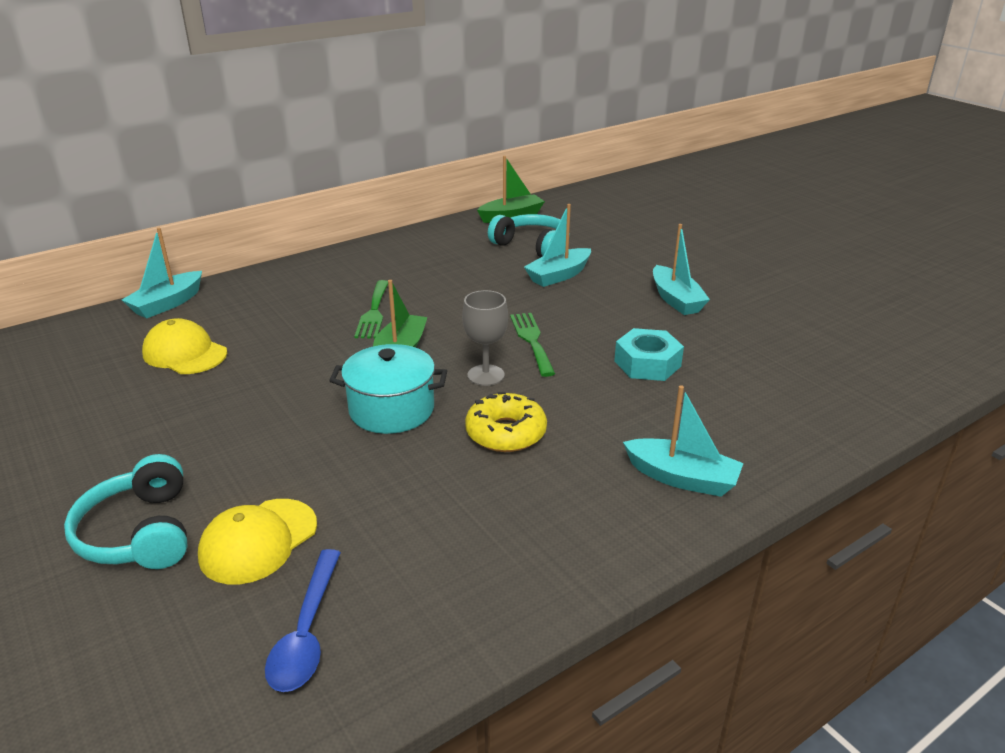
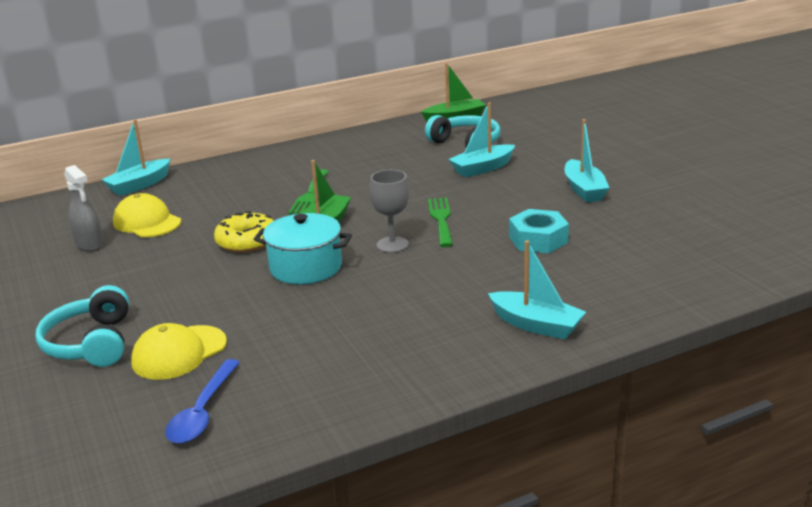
camera: 10 degrees right, 5 degrees down
yellow donut [465,392,547,452] -> yellow donut moved to [214,211,274,252]
none -> grey spray bottle [64,165,103,252]

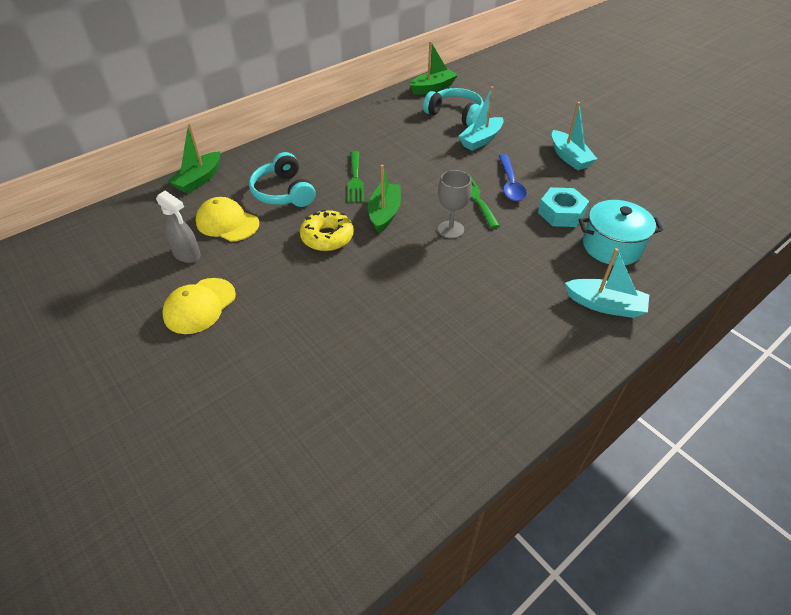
camera: 15 degrees left, 20 degrees up
turquoise headphones [36,285,129,367] -> turquoise headphones moved to [249,152,316,207]
turquoise boat [101,119,170,196] -> green boat [168,123,220,194]
yellow cap [131,323,227,380] -> yellow cap moved to [162,278,236,334]
blue spoon [165,359,240,444] -> blue spoon moved to [499,154,527,201]
turquoise pot [254,213,352,284] -> turquoise pot moved to [579,200,663,265]

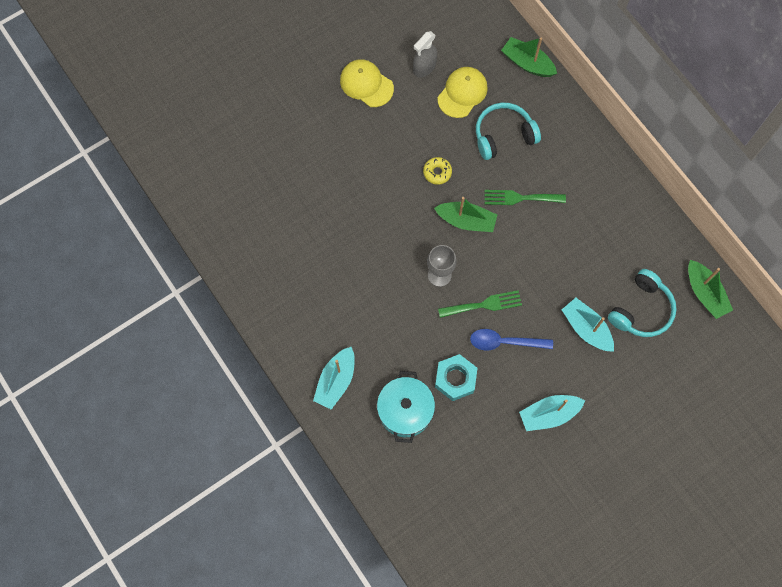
camera: 95 degrees right, 25 degrees up
yellow donut [300,210,354,251] -> yellow donut [423,157,452,185], size x0.63

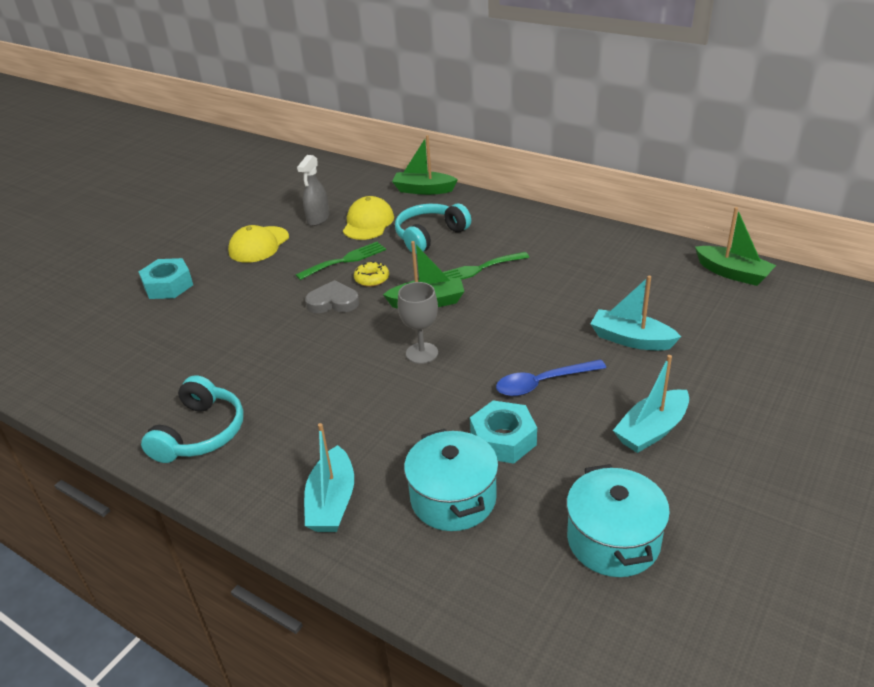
camera: 20 degrees left, 35 degrees down
yellow cap [340,59,394,107] -> yellow cap turned 75 degrees counterclockwise [228,225,289,263]
green fork [438,290,522,318] -> green fork moved to [296,242,386,280]
turquoise headphones [608,269,677,337] -> turquoise headphones moved to [141,375,244,463]
none -> turquoise nut [139,258,193,299]
none -> grey heart [305,280,359,313]
none -> turquoise pot [566,464,670,577]

